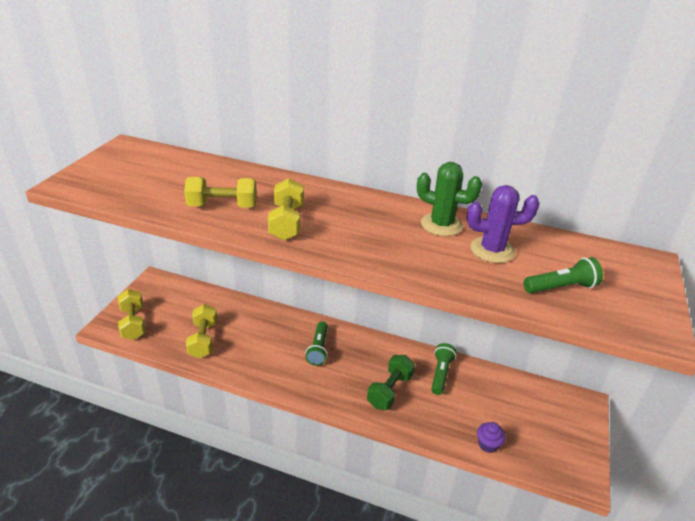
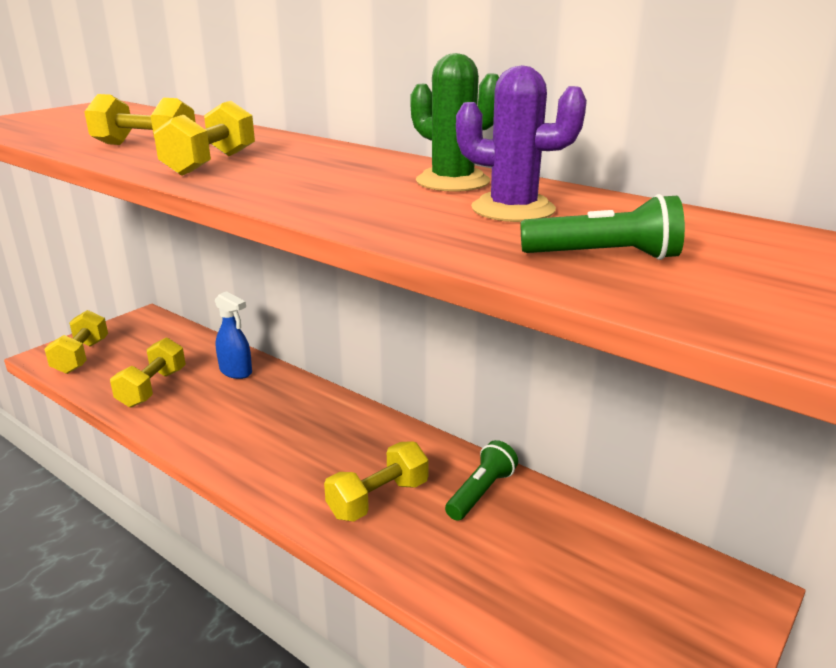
camera: 20 degrees right, 10 degrees down
green flashlight [305,321,328,366] -> none
green dumbbell [367,355,415,410] -> yellow dumbbell [324,441,429,522]
purple cupcake [477,422,506,453] -> none
none -> blue spray bottle [215,291,252,379]

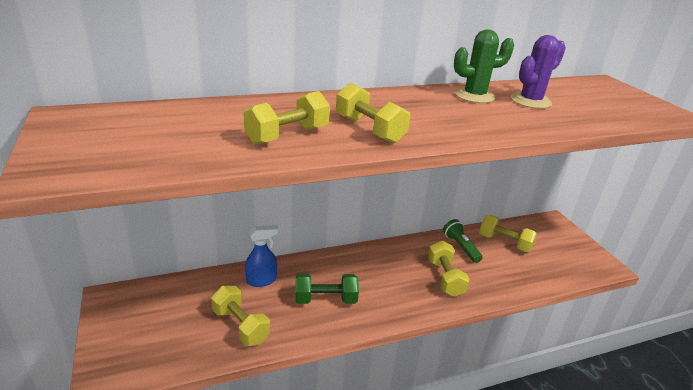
camera: 60 degrees left, 5 degrees up
yellow dumbbell [44,310,108,374] -> yellow dumbbell moved to [479,214,537,252]
green flashlight [521,194,685,260] -> none
none -> green dumbbell [295,274,359,304]

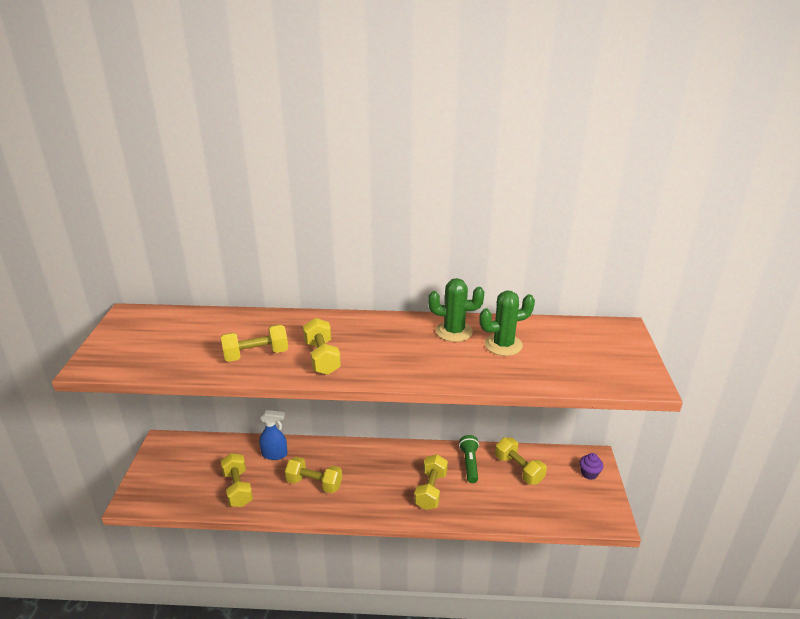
camera: 25 degrees right, 0 degrees up
green dumbbell [295,274,359,304] -> yellow dumbbell [285,457,342,493]
purple cactus [511,35,566,109] -> green cactus [479,291,535,356]
none -> purple cupcake [579,453,604,480]

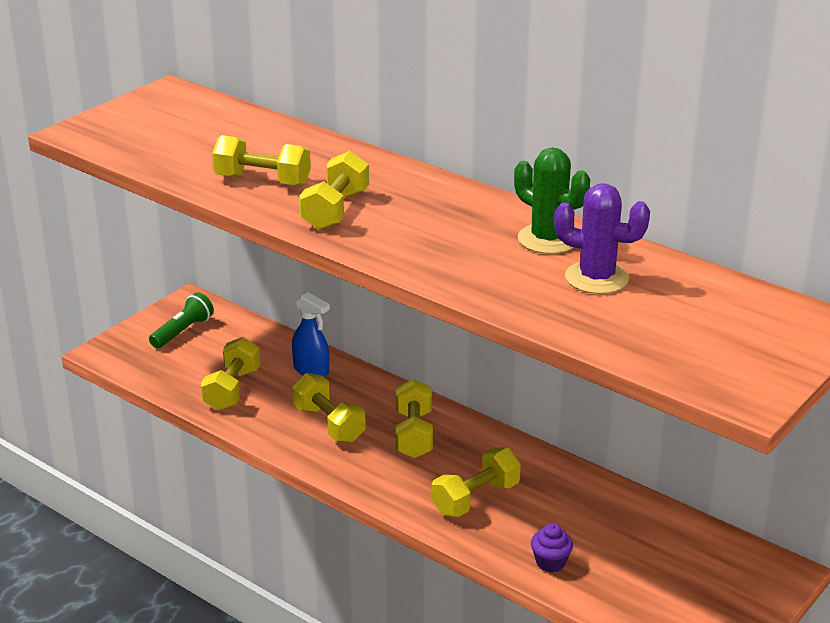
camera: 35 degrees right, 0 degrees up
green flashlight [459,435,479,483] -> green flashlight moved to [149,293,214,348]
green cactus [479,291,535,356] -> purple cactus [554,183,650,294]
yellow dumbbell [495,437,547,485] -> yellow dumbbell moved to [396,379,433,458]
purple cupcake [579,453,604,480] -> purple cupcake moved to [531,523,573,572]

